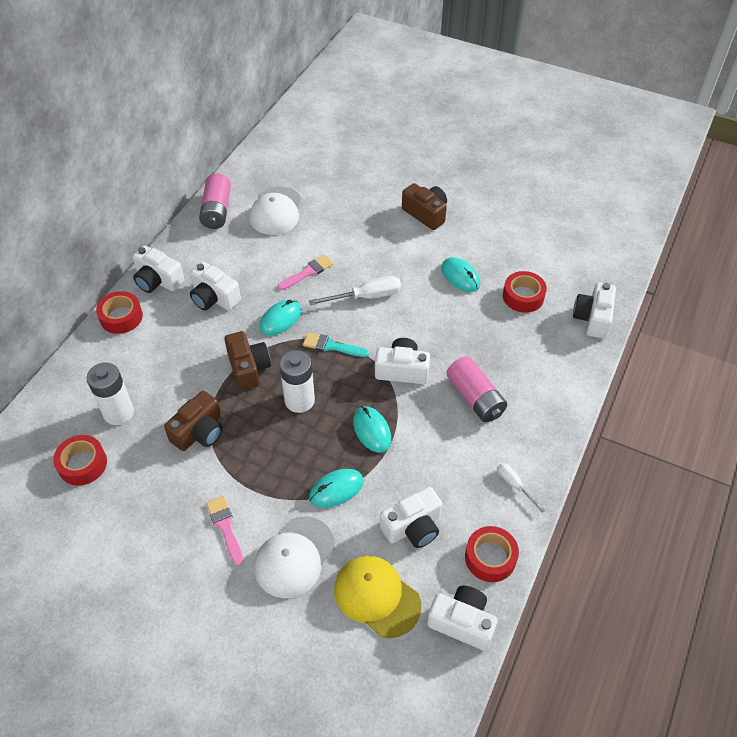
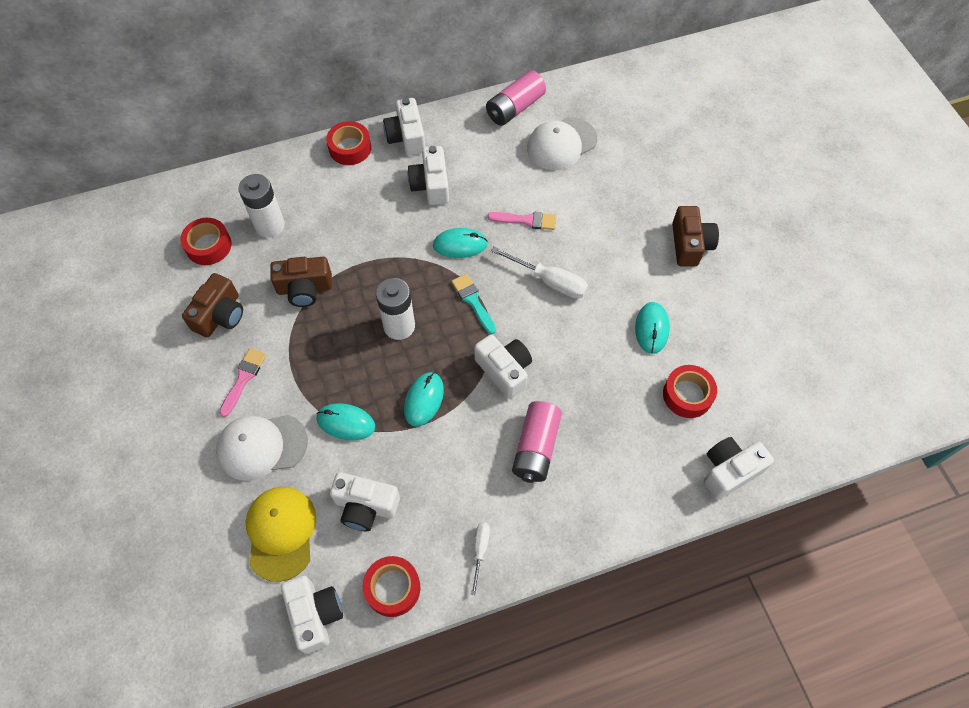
camera: 45 degrees right, 10 degrees up
brown camera [224,331,271,391] -> brown camera moved to [182,273,243,338]

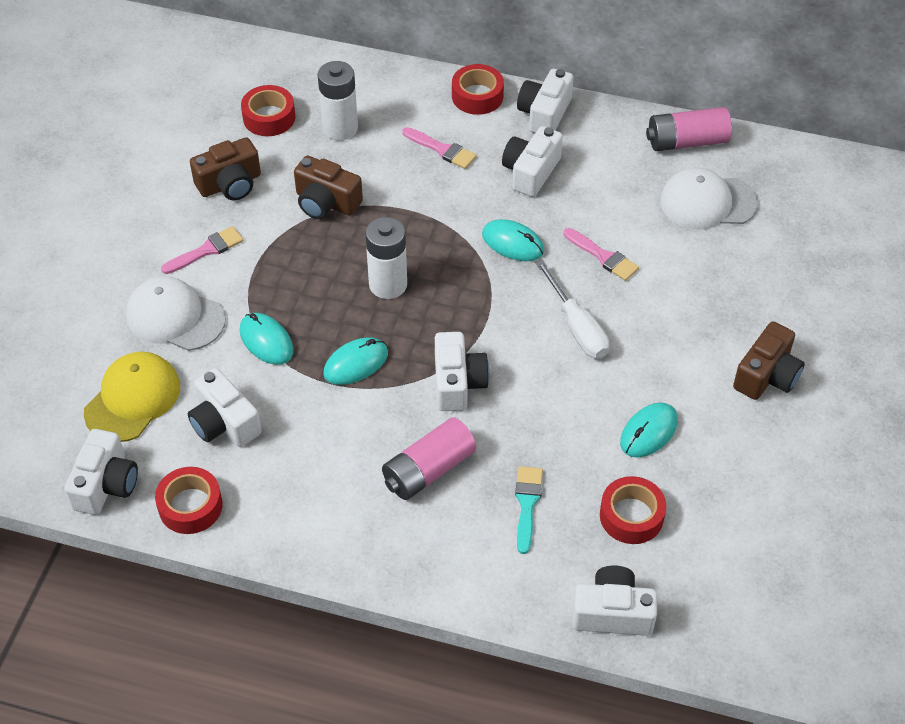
camera: 35 degrees right, 10 degrees down
turquoise brush [451,274,496,334] -> turquoise brush moved to [515,466,543,554]
white screwdriver [471,522,490,595] -> none
none -> pink brush [402,127,477,169]

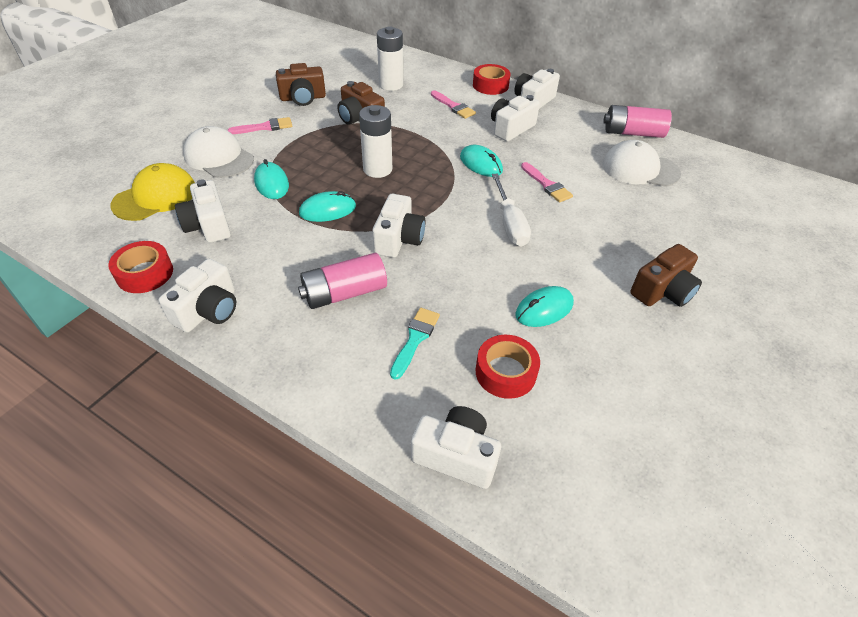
camera: 15 degrees right, 5 degrees down
white camera [64,429,138,515] -> white camera moved to [159,259,236,332]
red tape [241,85,295,136] -> none

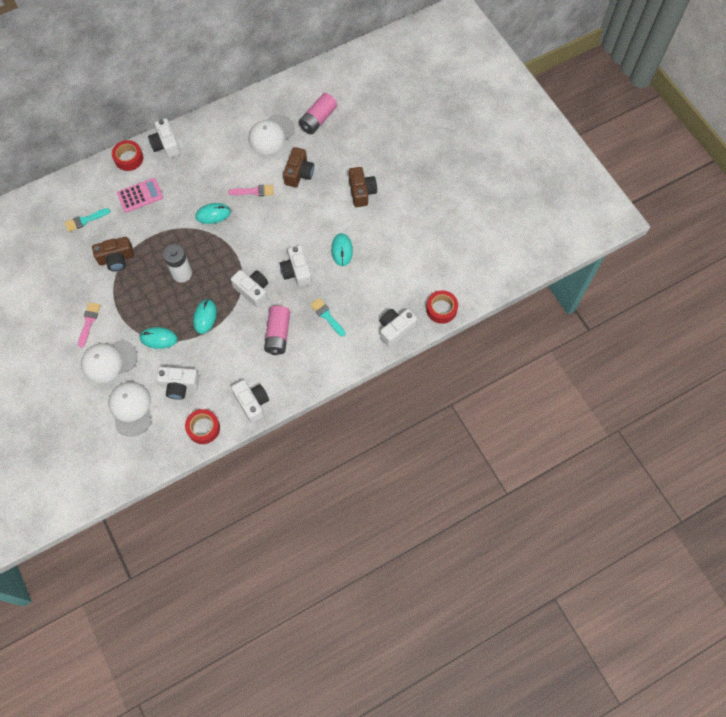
camera: 60 degrees left, 20 degrees up
yellow cap [110,163,195,221] -> white cap [108,382,152,437]
brown camera [276,63,326,106] -> brown camera moved to [283,147,314,187]
white battery [377,26,403,91] -> turquoise brush [65,208,110,232]
pink brush [431,90,476,119] -> pink calculator [117,178,163,213]
red tape [476,335,540,399] -> red tape moved to [426,290,458,324]
white camera [491,95,540,142] -> white camera moved to [280,245,312,287]
white screwdriver [492,173,531,246] -> none
pink battery [603,105,672,138] -> pink battery moved to [299,93,337,134]

